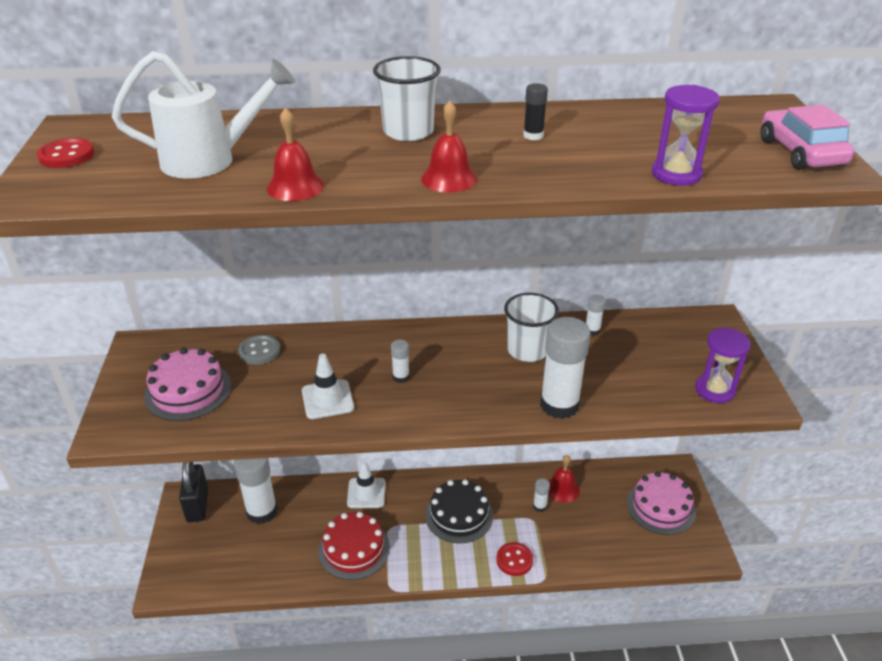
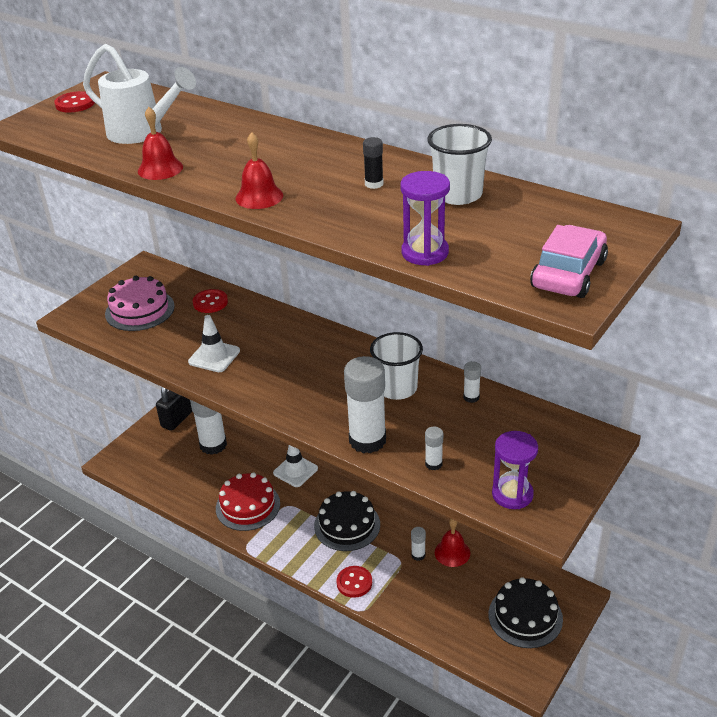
camera: 40 degrees right, 0 degrees up
grey button [238,335,280,365] -> red button [193,289,228,313]
white cup [373,56,441,141] -> white cup moved to [427,124,492,205]
white glue stick [391,339,410,383] -> white glue stick moved to [425,427,443,470]
pink cake [627,471,696,535] -> black cake [489,577,563,648]

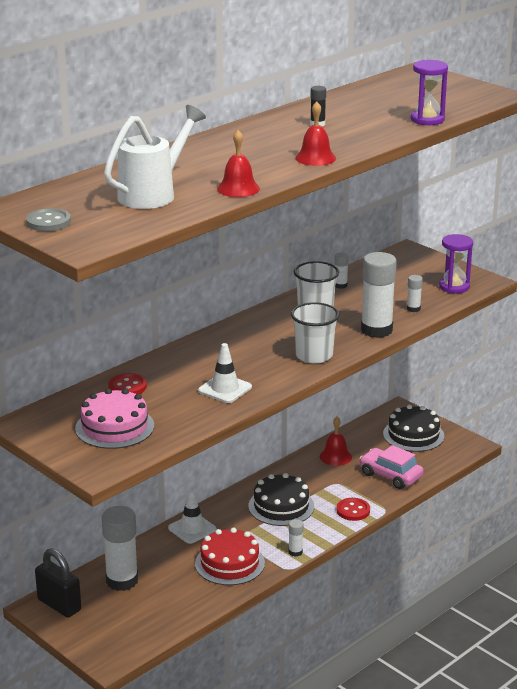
camera: 80 degrees left, 10 degrees down
red button [54,91,95,112] -> grey button [26,208,71,231]
white glue stick [411,527,426,561] -> white glue stick moved to [289,519,303,556]
white cup [427,124,492,205] -> white cup moved to [291,302,339,363]
pink car [530,225,608,298] -> pink car moved to [359,445,424,489]

